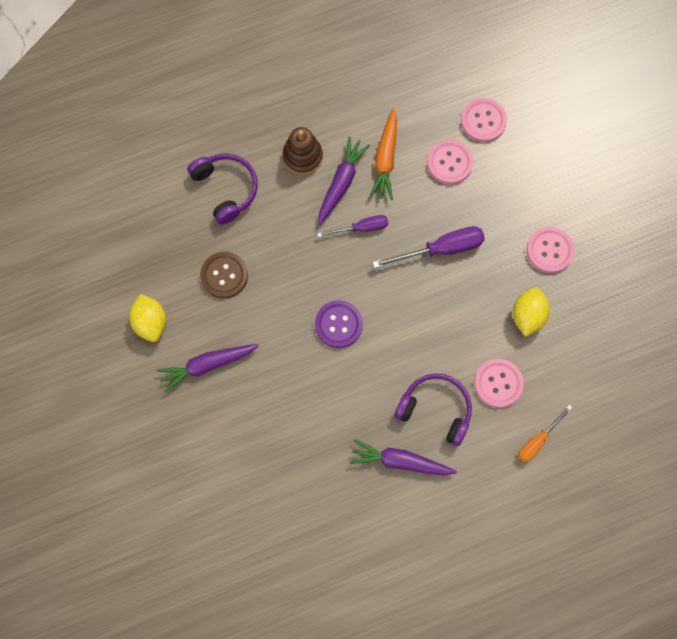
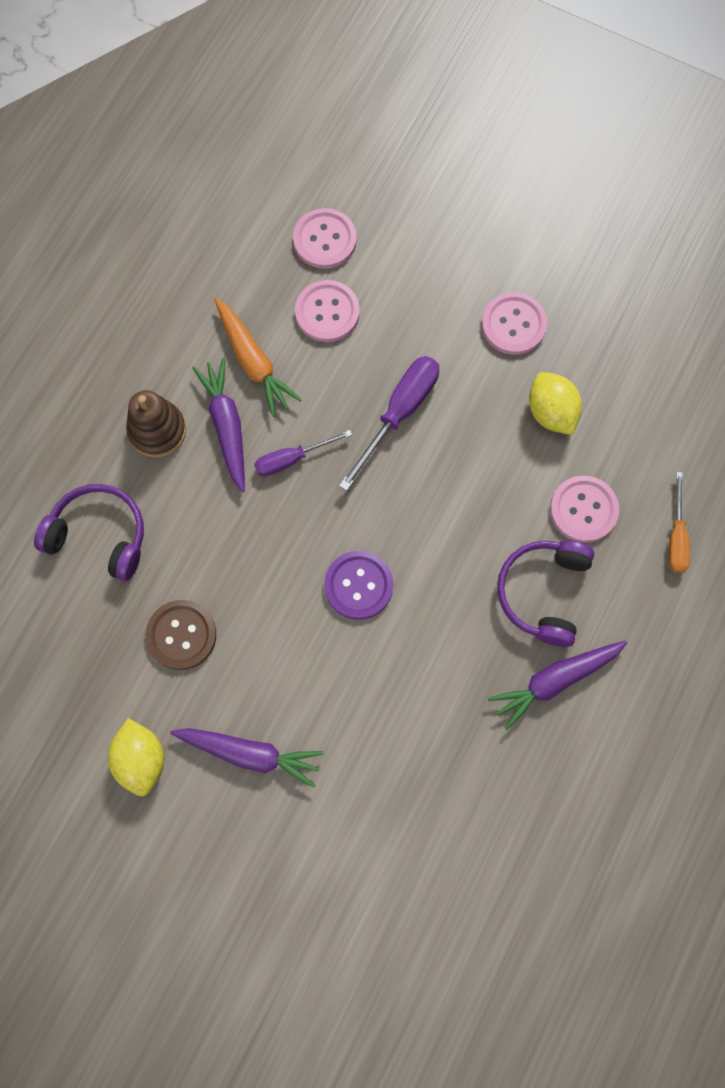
camera: 40 degrees left, 0 degrees up
yellow lemon [129,294,167,342] -> yellow lemon turned 45 degrees clockwise [108,718,164,796]
purple carrot [157,344,259,392] -> purple carrot turned 105 degrees counterclockwise [170,728,323,788]
purple screwdriver [317,215,388,237] -> purple screwdriver turned 150 degrees counterclockwise [254,430,352,476]
purple headphones [394,373,472,446] -> purple headphones turned 60 degrees counterclockwise [497,541,594,647]

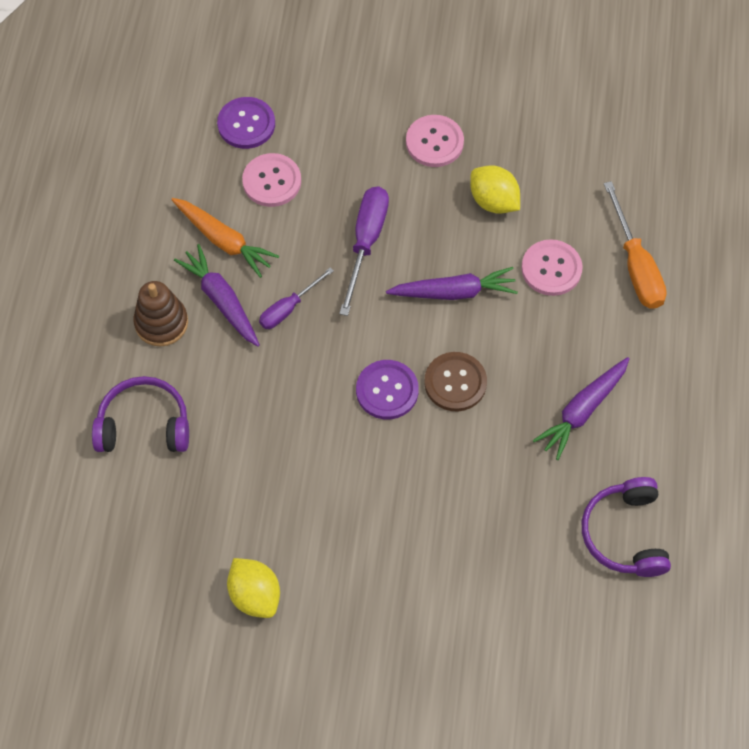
camera: 20 degrees left, 10 degrees down
brown button [146,600,216,670] -> brown button moved to [424,352,487,411]
purple carrot [170,728,323,788] -> purple carrot moved to [386,267,518,300]
pink button [293,208,357,269] -> purple button [217,97,275,149]
purple headphones [497,541,594,647] -> purple headphones moved to [582,477,671,577]
orange screwdriver [669,472,690,573] -> orange screwdriver [604,181,667,309], size x1.59

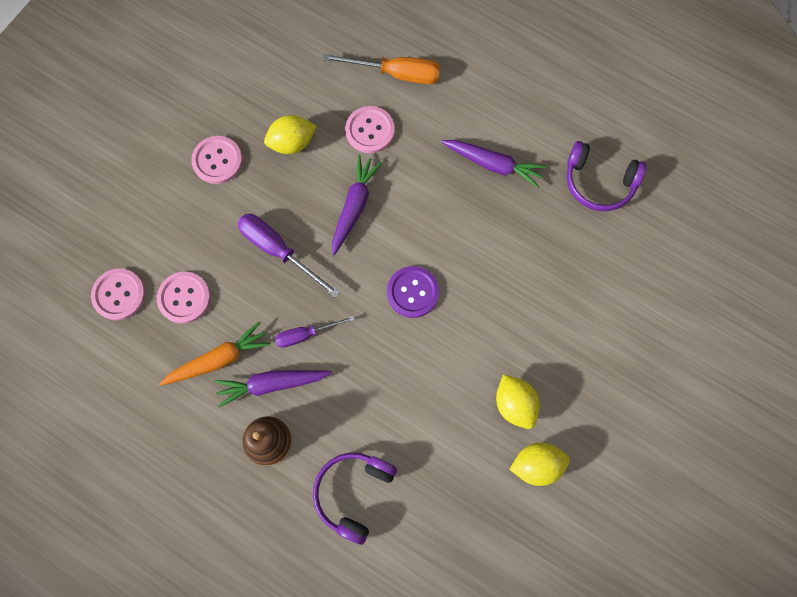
camera: 65 degrees left, 10 degrees up
purple button [217,97,275,149] -> pink button [91,269,145,320]
purple screwdriver [259,267,334,329] -> purple screwdriver turned 90 degrees clockwise [275,316,355,348]
brown button [424,352,487,411] -> none
purple carrot [533,357,630,460] -> purple carrot turned 45 degrees counterclockwise [441,140,547,188]
none -> yellow lemon [496,374,540,429]

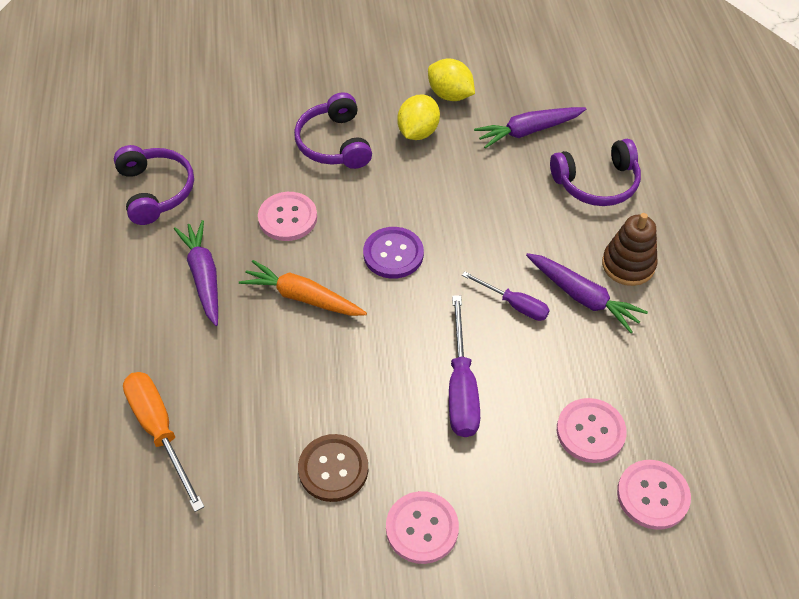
camera: 130 degrees left, 20 degrees down
orange carrot [159,321,271,386] -> orange carrot moved to [239,260,367,316]
yellow lemon [264,115,317,154] -> brown button [298,434,368,502]
purple carrot [332,155,382,255] -> purple carrot moved to [474,107,586,149]
pink button [345,106,395,153] -> pink button moved to [258,192,317,241]
none -> purple headphones [294,92,372,169]

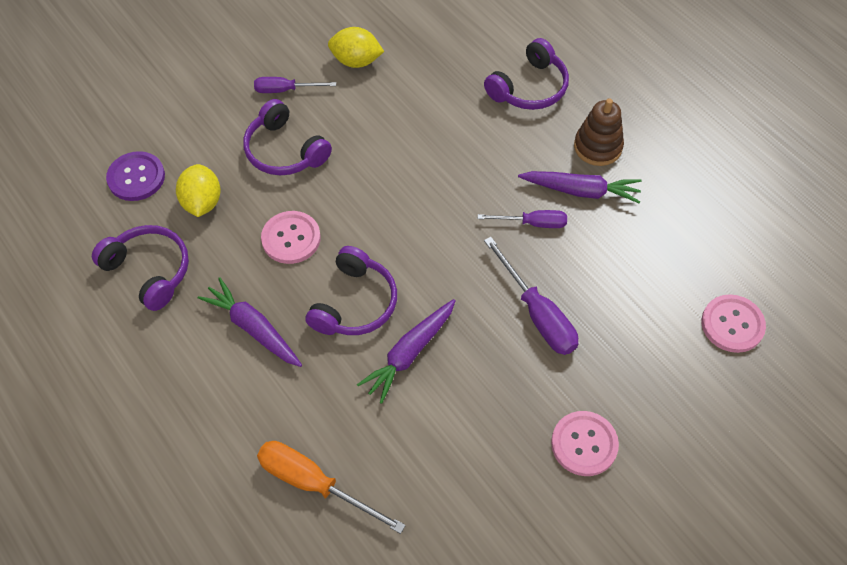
camera: 30 degrees left, 5 degrees up
orange carrot [239,260,367,316] -> purple headphones [305,246,397,335]
brown button [298,434,368,502] -> none
purple button [363,227,424,279] -> purple button moved to [106,151,165,201]
yellow lemon [397,94,440,140] -> yellow lemon moved to [176,164,221,217]
purple carrot [474,107,586,149] -> purple carrot moved to [357,299,456,404]
pink button [557,398,627,463] -> none
none -> purple screwdriver [254,77,336,93]

